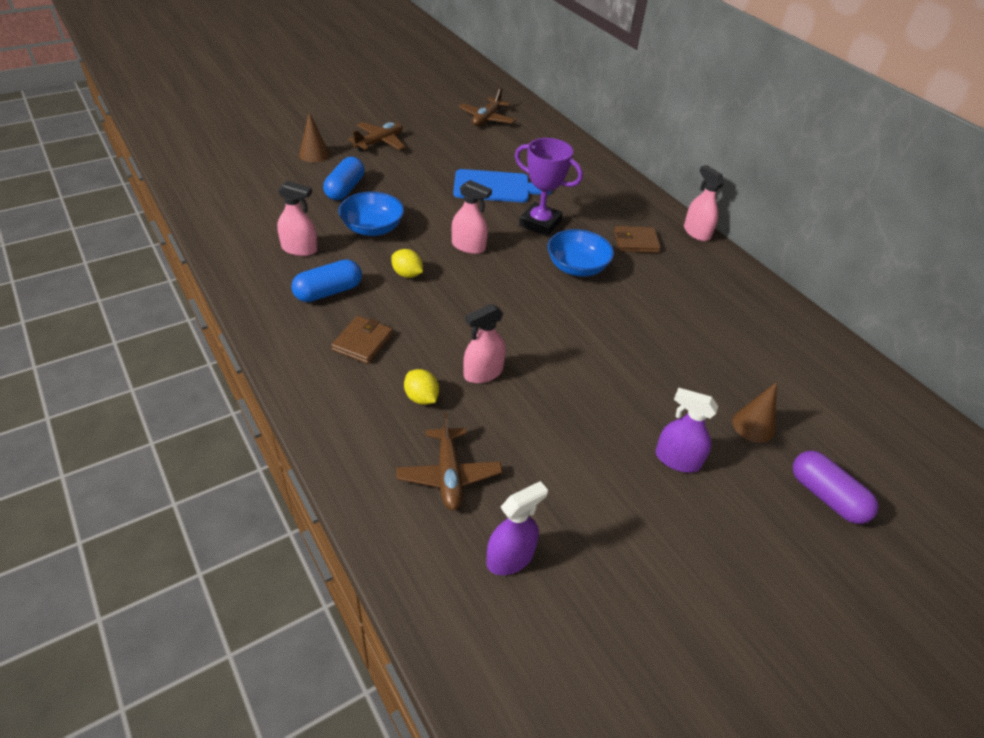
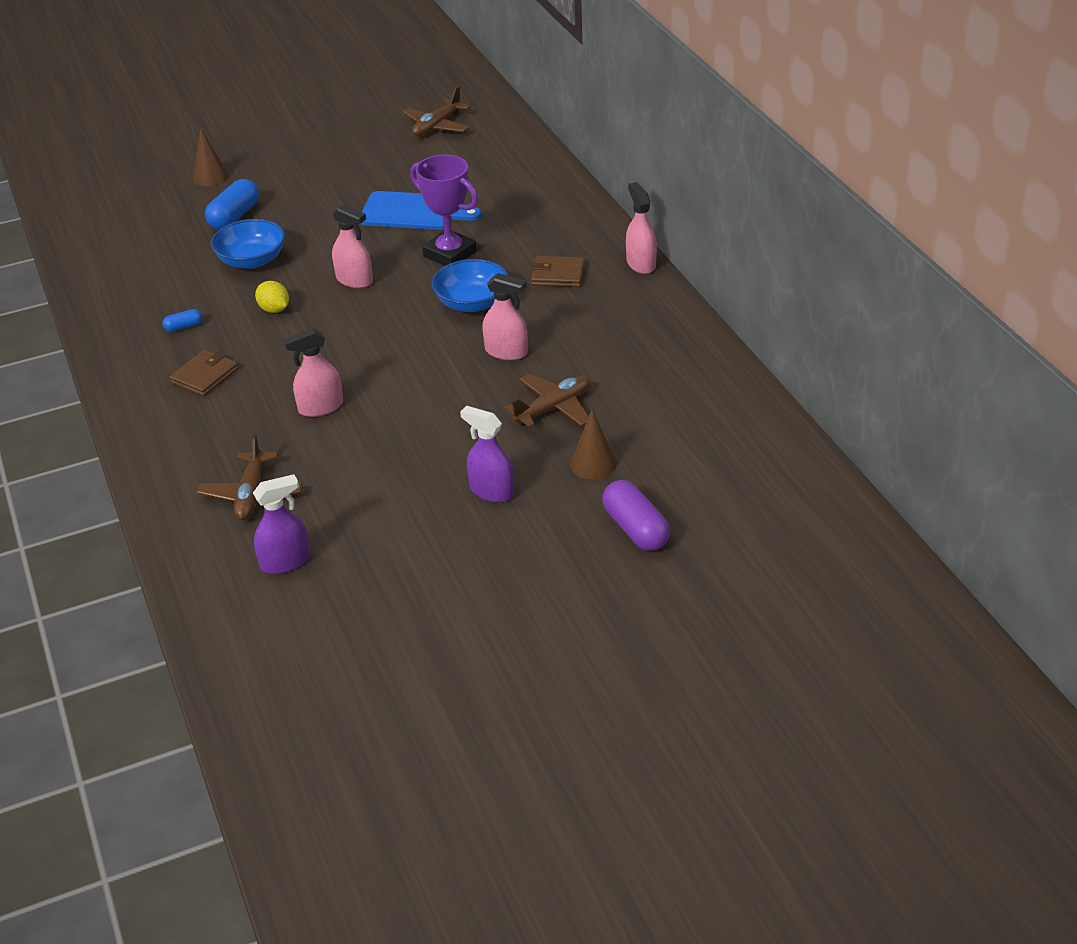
camera: 15 degrees right, 5 degrees down
pink spray bottle [277,181,318,256] -> pink spray bottle moved to [482,273,528,360]
blue capsule [291,259,362,302] -> blue capsule [163,309,202,332], size x0.51
brown plane [348,122,405,151] -> brown plane moved to [505,374,590,428]
yellow lemon [404,369,439,405] -> none

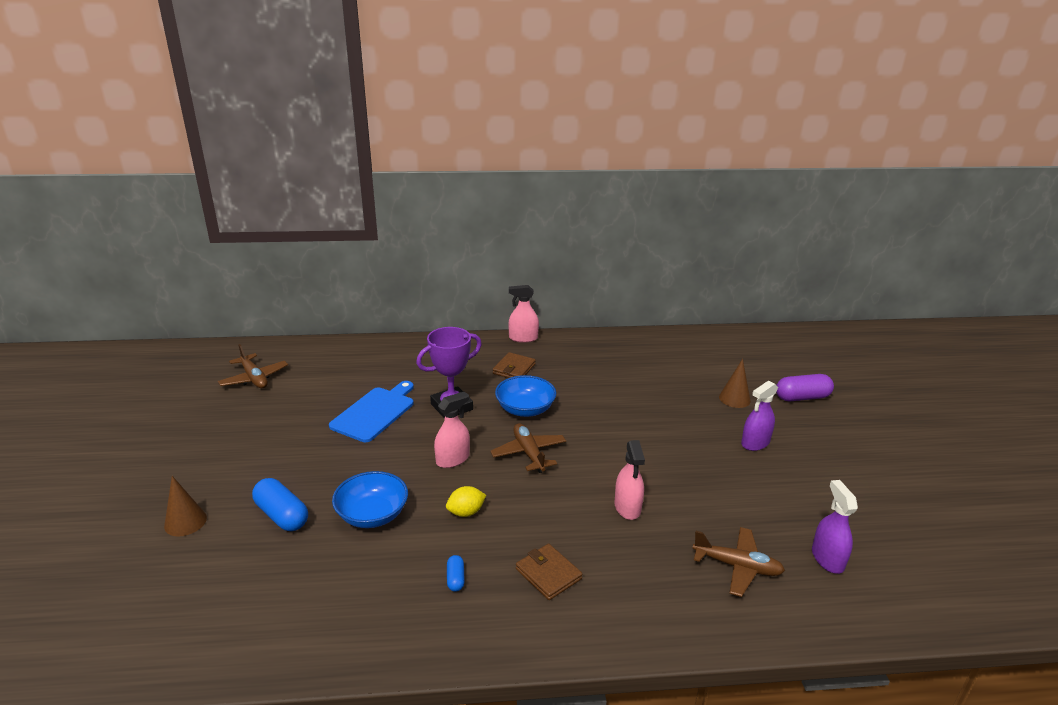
camera: 75 degrees left, 10 degrees down
pink spray bottle [482,273,528,360] -> none
brown plane [505,374,590,428] -> brown plane moved to [490,423,566,473]

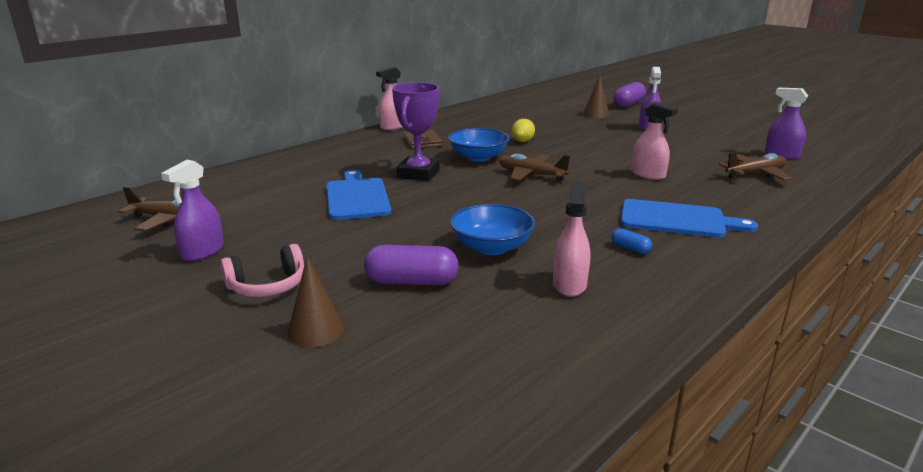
camera: 40 degrees left, 5 degrees down
blue capsule [252,478,308,531] -> purple capsule [364,245,459,285]
pink spray bottle [434,392,470,468] -> pink spray bottle moved to [553,181,590,297]
yellow lemon [446,486,486,517] -> yellow lemon moved to [512,119,535,142]
brown wallet [516,544,582,600] -> blue cutting board [620,199,758,238]
none -> purple spray bottle [161,160,224,261]
none -> pink headphones [220,244,304,297]

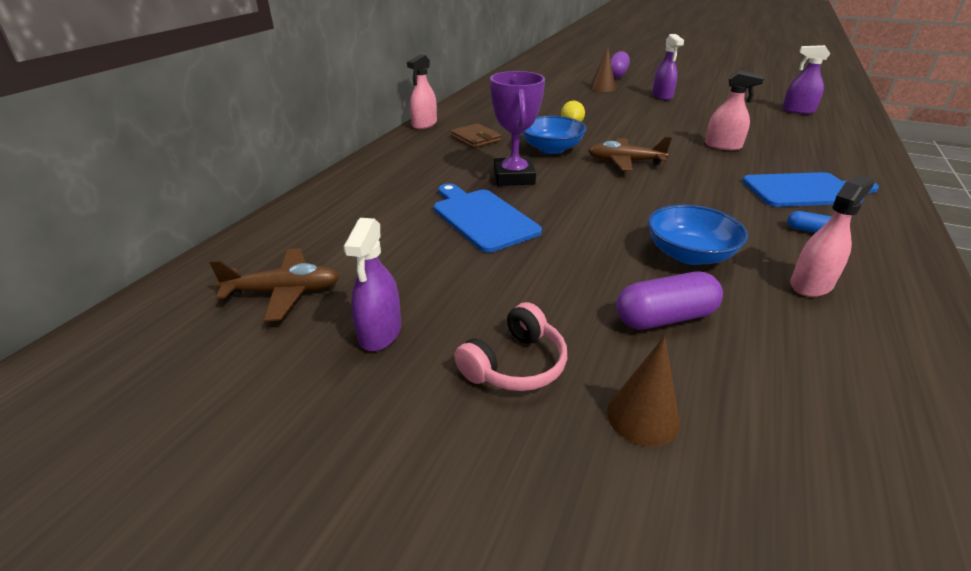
camera: 20 degrees left, 10 degrees up
pink spray bottle [553,181,590,297] -> pink spray bottle turned 60 degrees clockwise [790,175,875,297]
brown plane [718,152,792,180] -> none

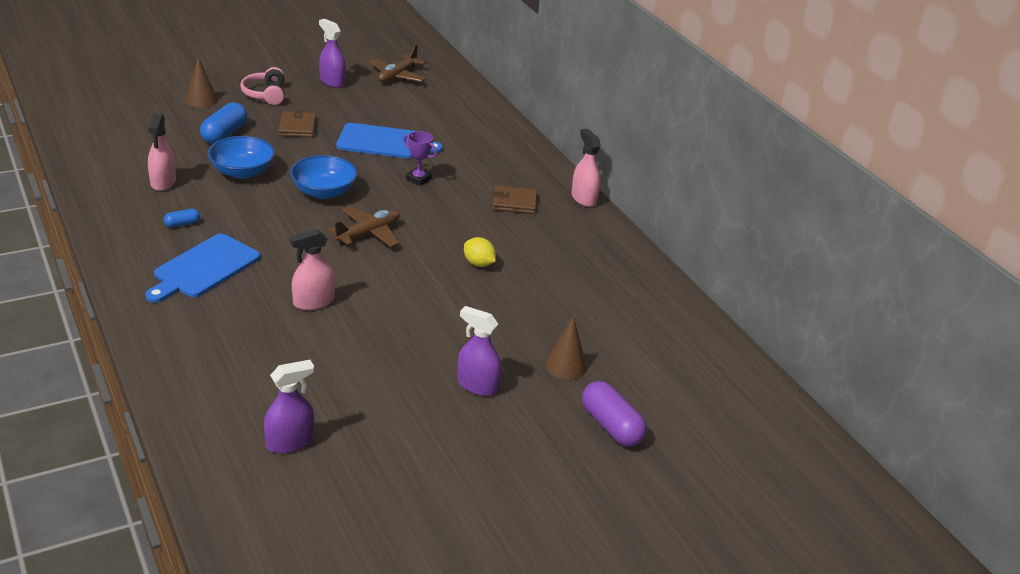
camera: 125 degrees right, 0 degrees up
purple trophy [490,71,545,186] -> purple trophy [403,131,437,186], size x0.56
blue bowl [522,116,587,154] -> blue bowl moved to [290,155,357,199]
purple capsule [616,272,723,330] -> blue capsule [200,102,247,144]
none -> brown wallet [278,110,316,137]

